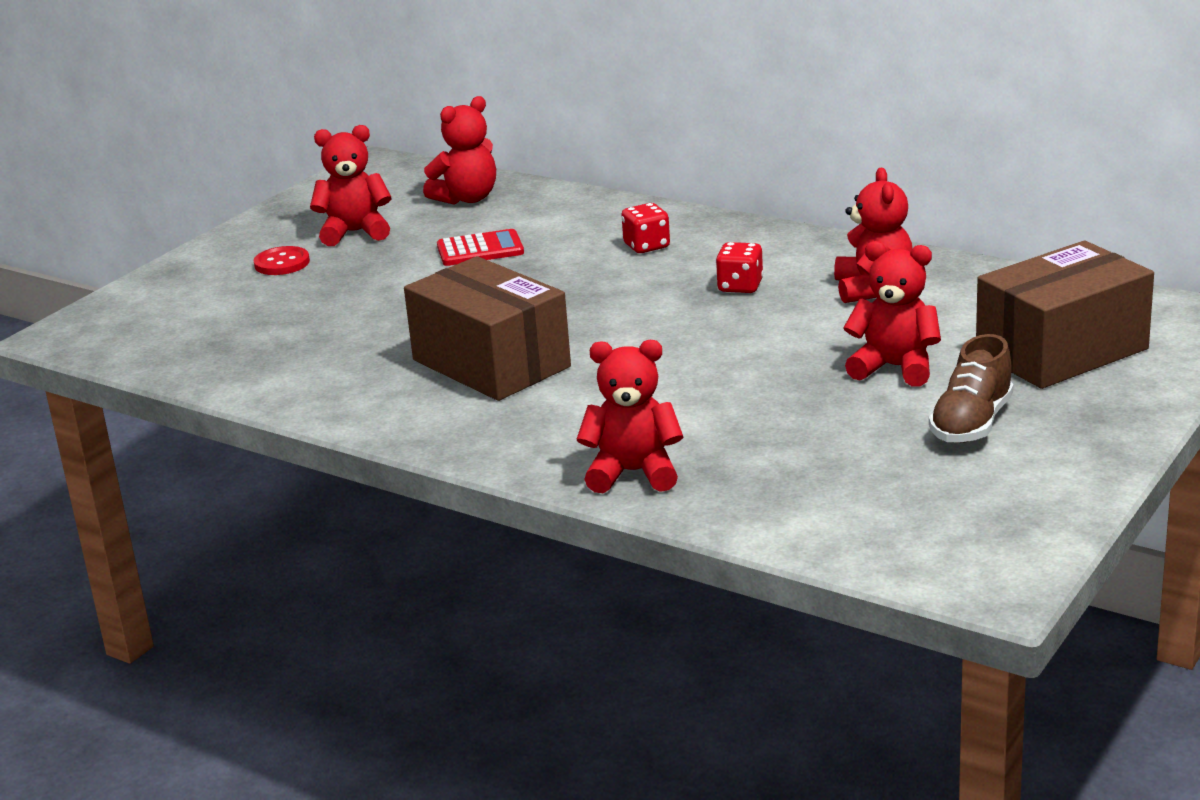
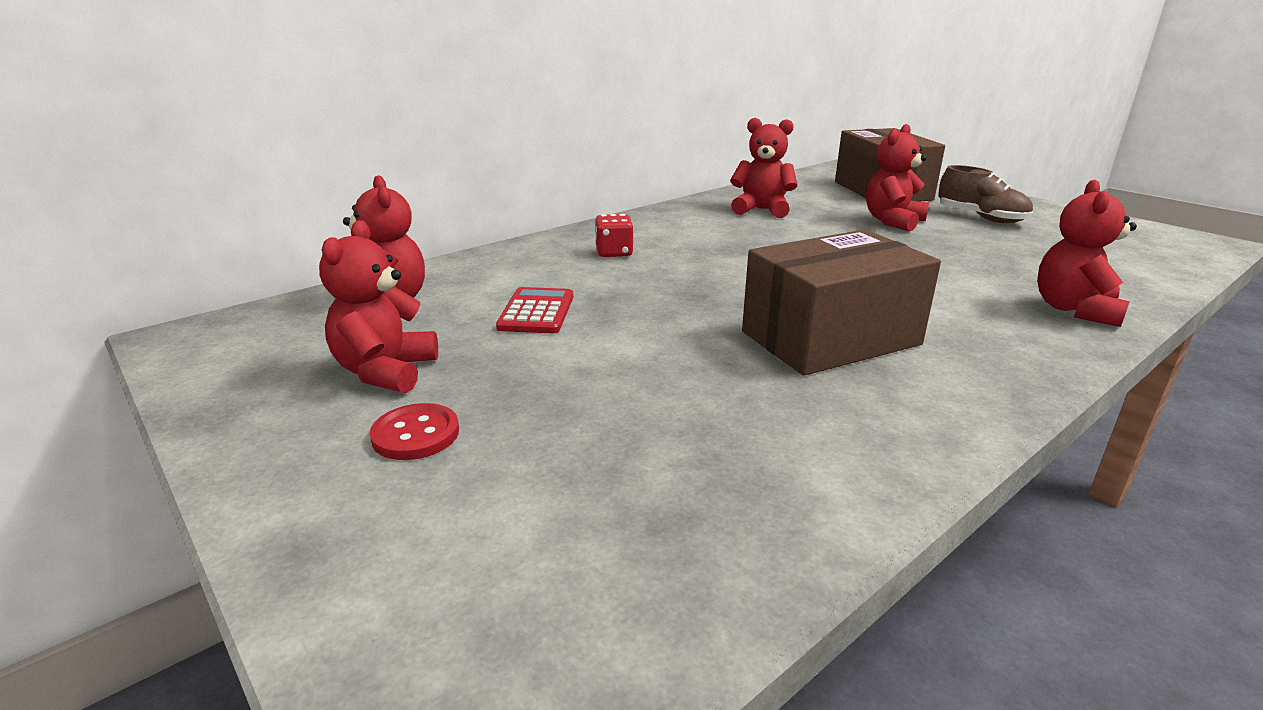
camera: 75 degrees left, 0 degrees up
red dice [716,242,763,293] -> none

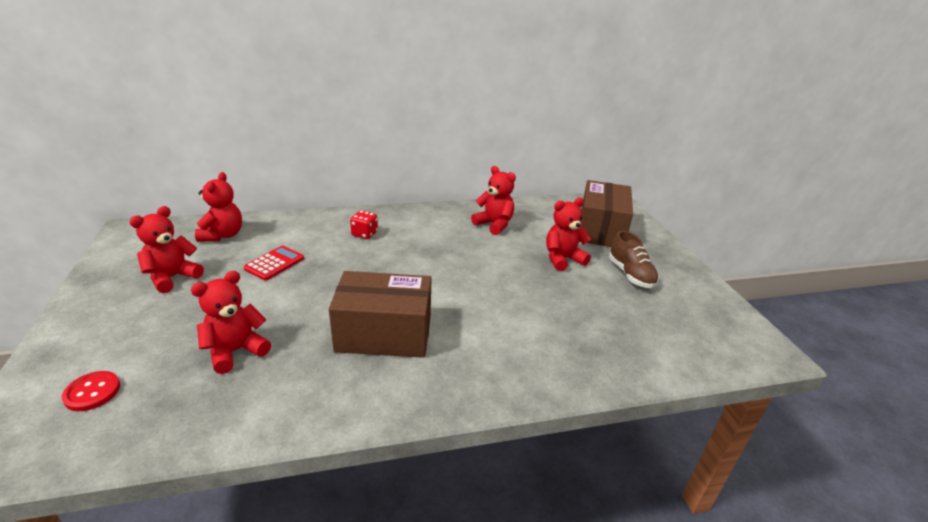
camera: 25 degrees right, 5 degrees up
red button [370,403,459,460] -> red button moved to [62,371,120,411]
red teddy bear [1037,180,1137,327] -> red teddy bear moved to [191,271,271,374]

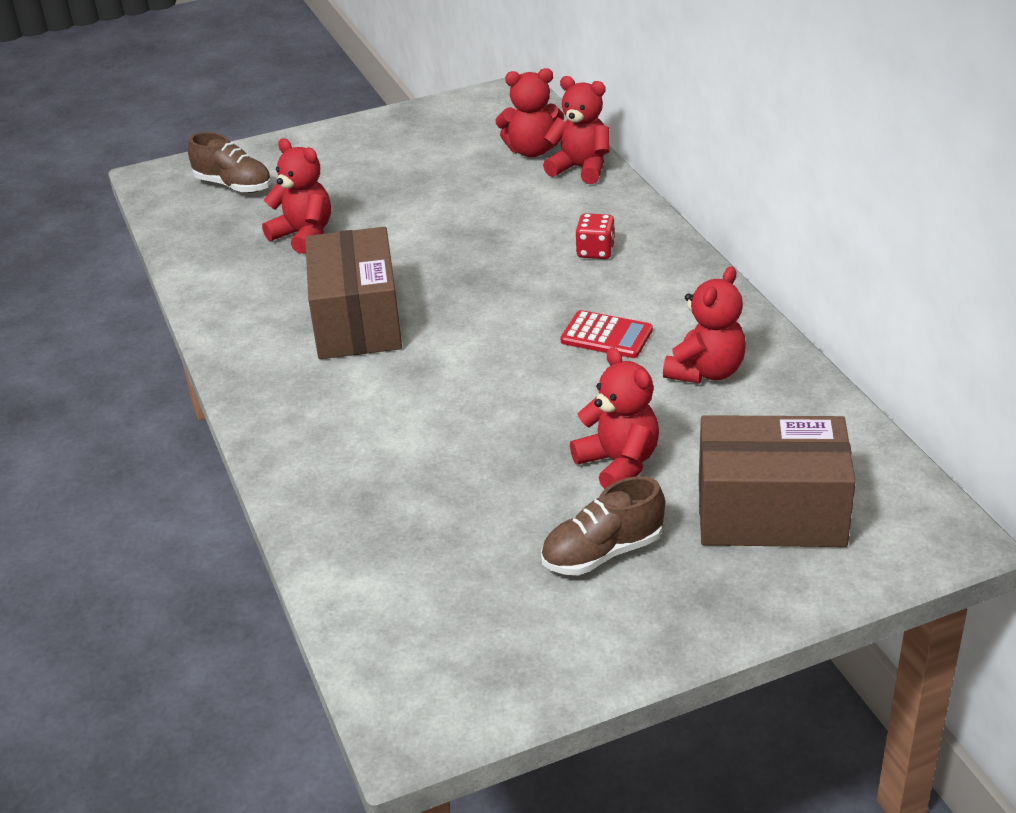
camera: 85 degrees right, 5 degrees up
red button [62,371,120,411] -> brown shoe [188,132,271,193]
red teddy bear [129,206,204,293] -> red teddy bear moved to [543,76,610,184]
red calculator [243,246,304,281] -> red calculator moved to [561,310,653,358]

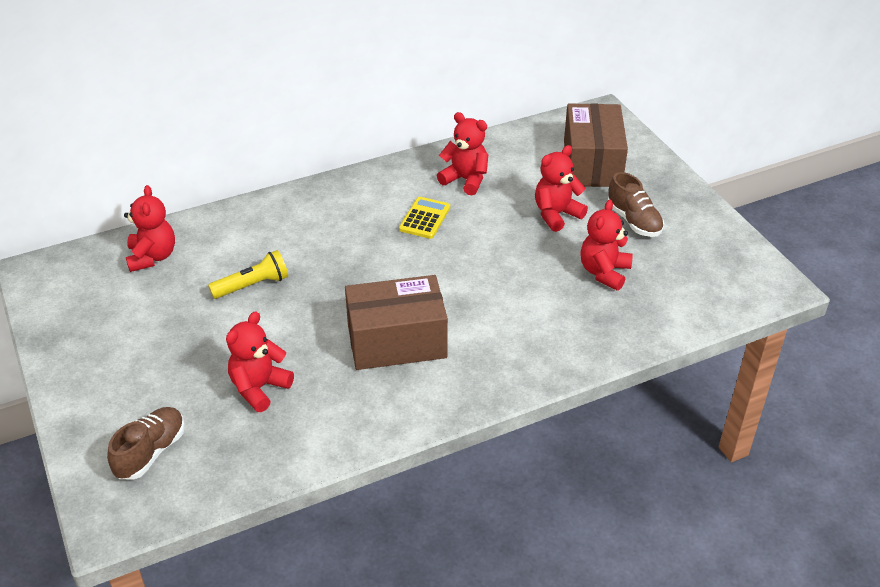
camera: 95 degrees left, 5 degrees up
red teddy bear [543,76,610,184] -> red teddy bear moved to [580,200,633,291]
red calculator [561,310,653,358] -> yellow calculator [399,197,450,239]
red dice [576,213,615,259] -> none
none -> yellow flashlight [208,250,288,299]

